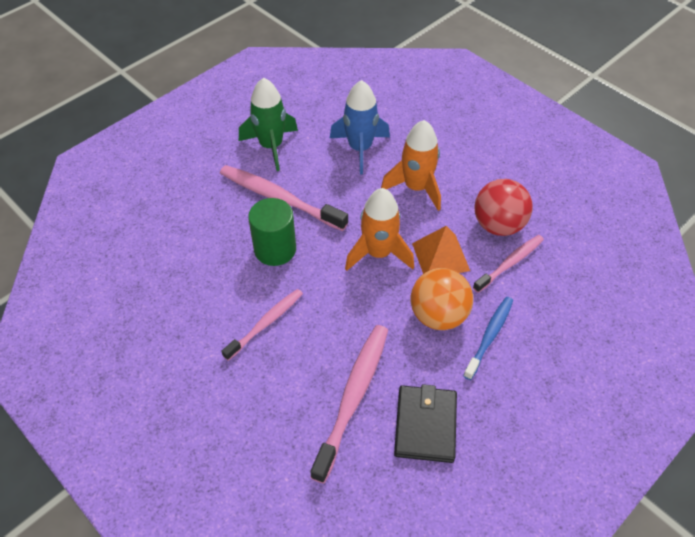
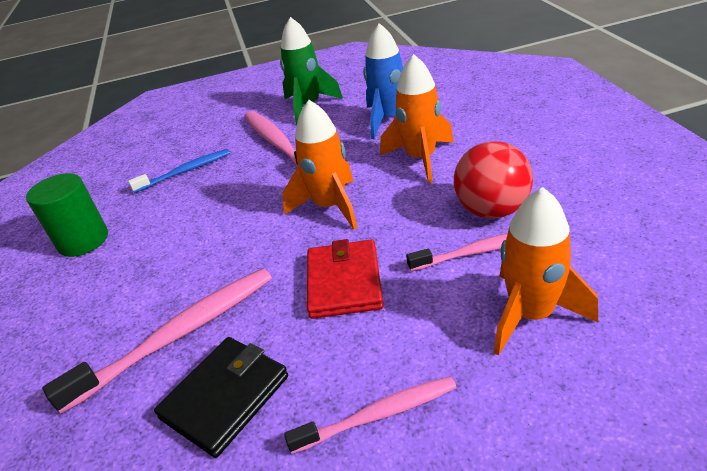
camera: 35 degrees right, 15 degrees down
pink toothbrush [222,289,303,361] -> pink toothbrush moved to [284,376,457,454]
green cylinder [248,198,296,266] -> green cylinder moved to [26,173,108,257]
orange ball [411,268,473,330] -> red wallet [307,239,384,319]
orange pyramid [412,226,470,274] -> none
blue toothbrush [463,297,513,380] -> blue toothbrush moved to [128,149,230,193]
none -> orange rocket [494,187,598,356]

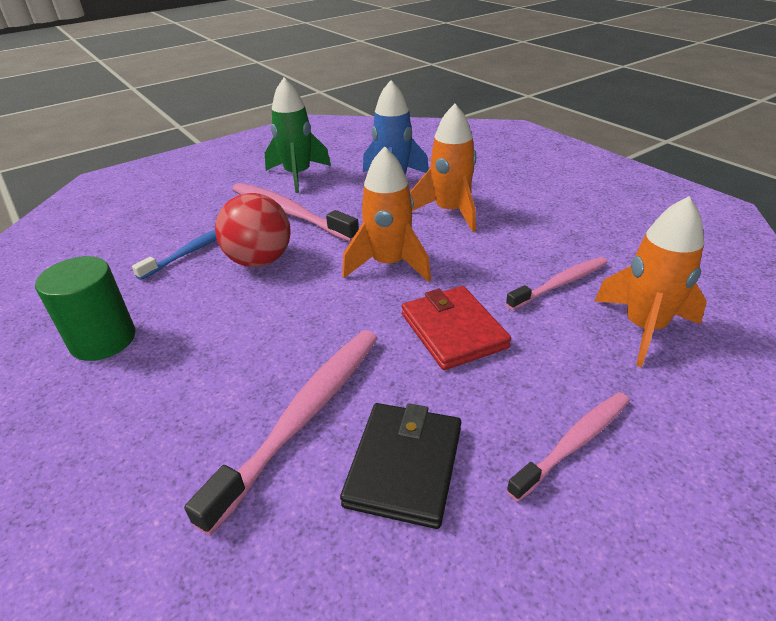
camera: 25 degrees left, 0 degrees up
red ball [454,141,533,219] -> red ball moved to [215,193,291,267]

